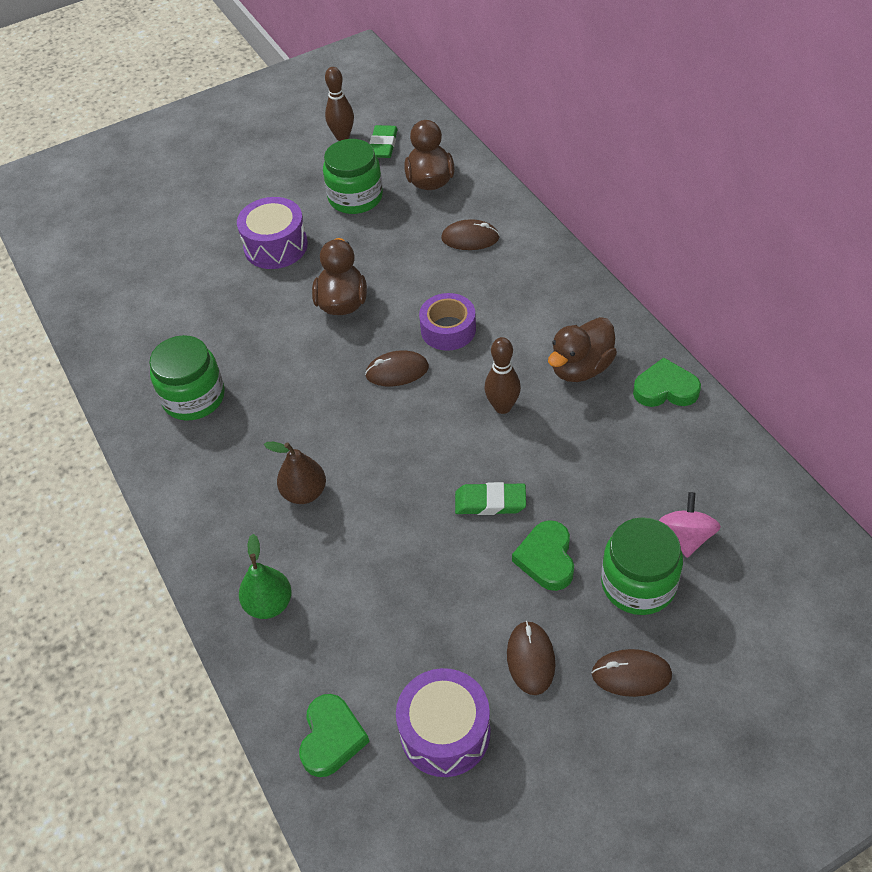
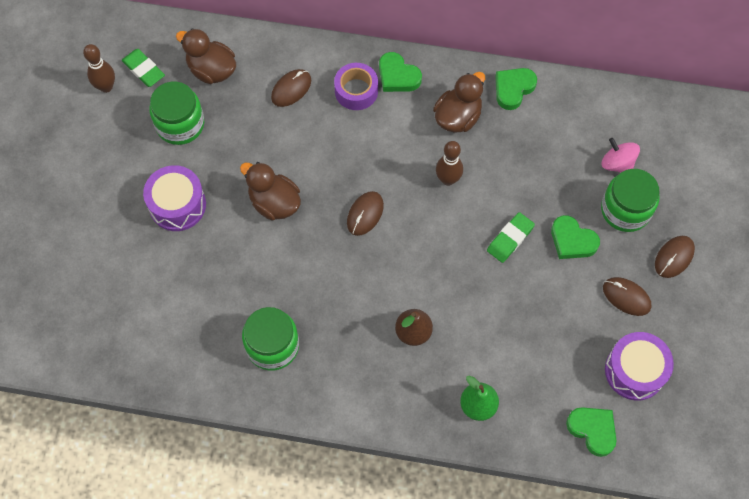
camera: 55 degrees left, 15 degrees up
purple tape [419,293,476,351] -> purple tape moved to [334,63,378,110]
brown duck [548,317,617,382] -> brown duck turned 135 degrees counterclockwise [433,72,485,133]
none -> green heart [379,52,422,92]

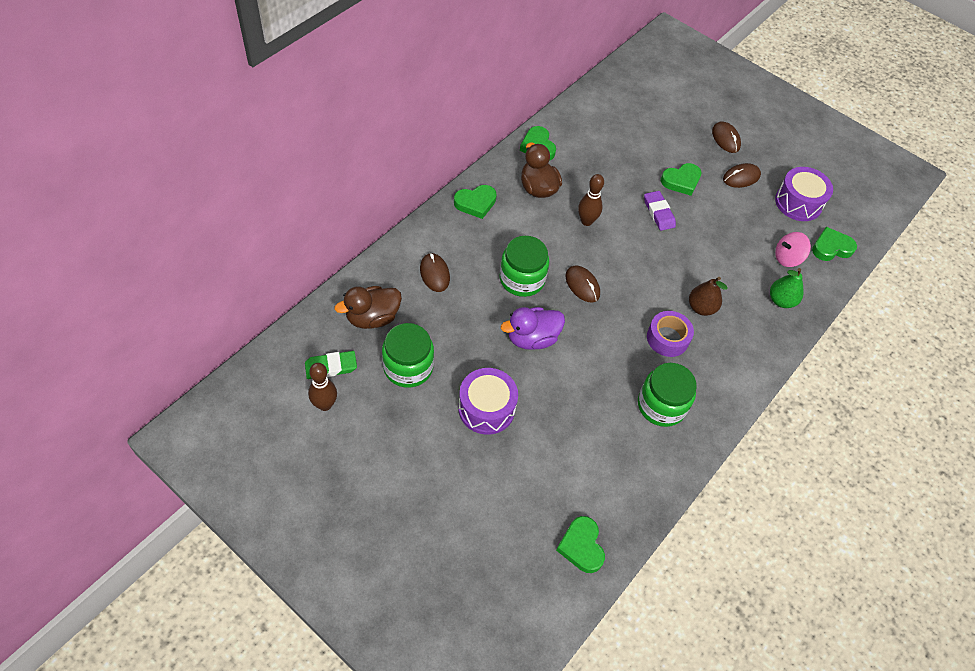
camera: 65 degrees left, 10 degrees down
brown duck [240,162,301,221] -> purple duck [501,307,565,350]
purple tape [334,63,378,110] -> purple tape moved to [647,311,694,357]
green eraser [487,212,535,263] -> purple eraser [644,191,676,231]
green jar [601,169,659,232] -> green jar moved to [500,236,549,297]
pink spinning top [602,138,640,172] -> pink spinning top moved to [775,232,811,267]
none -> green heart [556,516,605,573]

